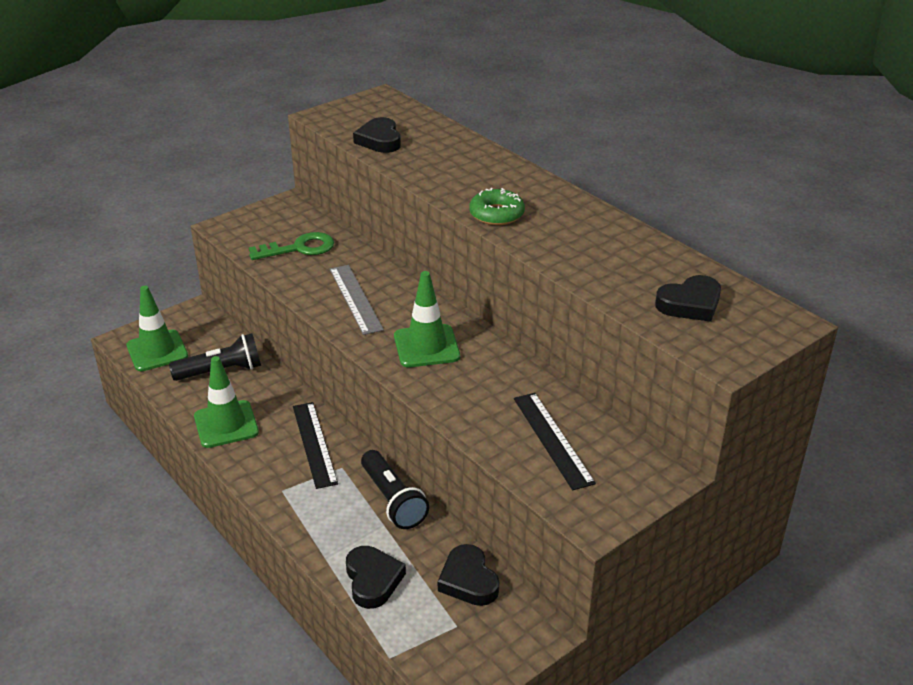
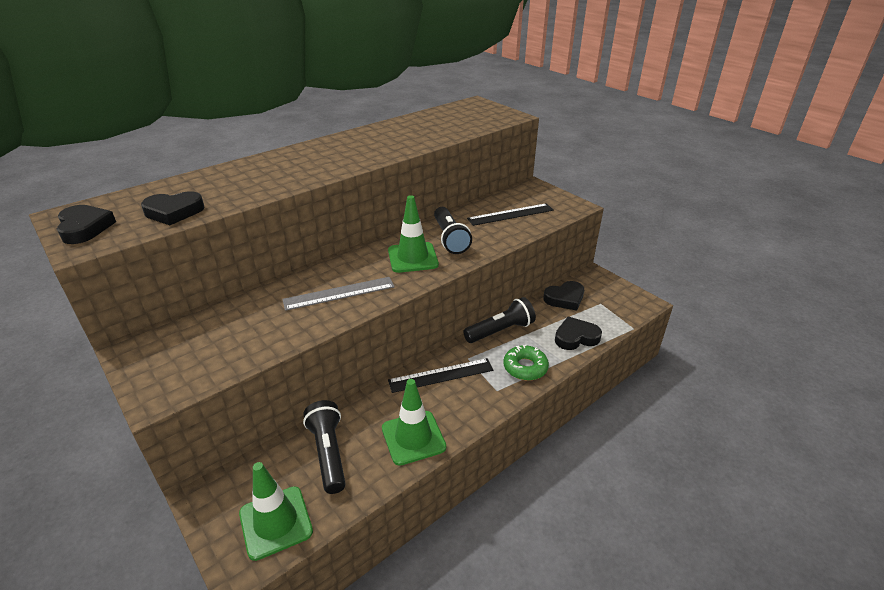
camera: 90 degrees left, 0 degrees up
green key [249,232,334,260] -> none
green donut [469,188,525,225] -> green donut moved to [503,345,549,380]
black heart [655,275,721,322] -> black heart moved to [57,205,116,244]
none -> black flashlight [434,207,472,254]

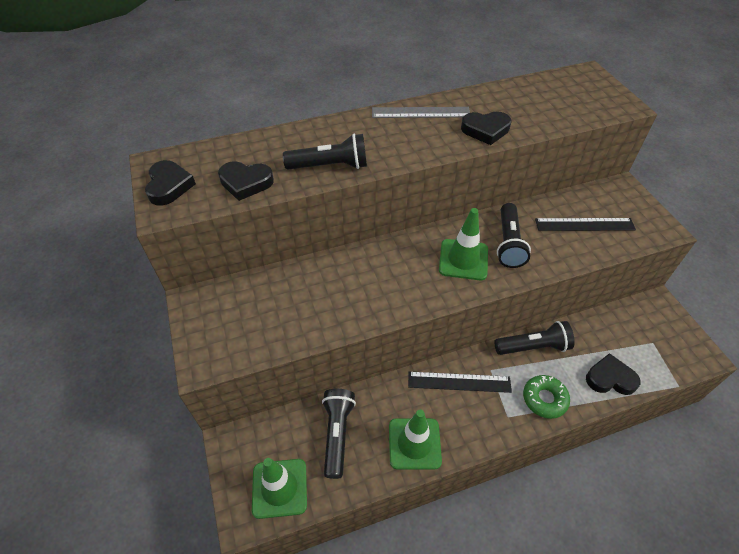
camera: 20 degrees right, 15 degrees up
grey ruler [282,277,395,311] -> grey ruler moved to [372,107,470,118]
black heart [543,281,584,311] -> black heart moved to [461,111,511,145]
none -> black flashlight [283,134,367,170]

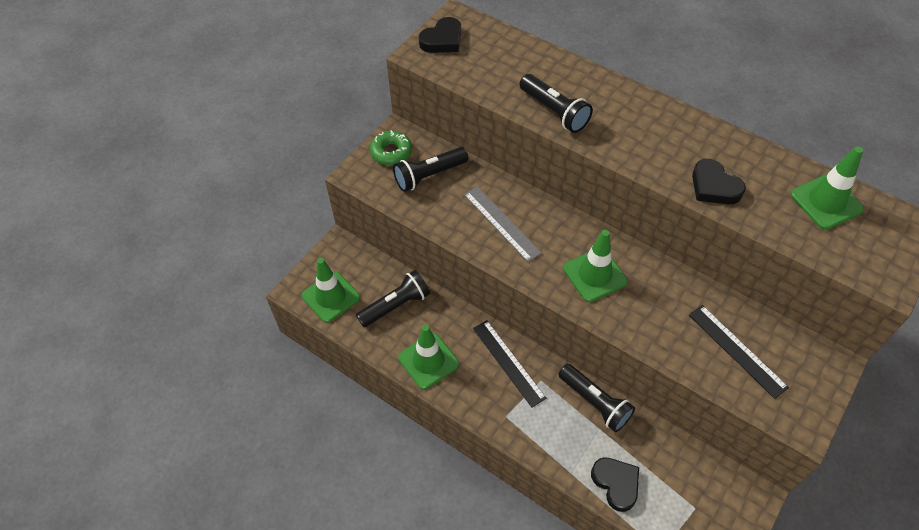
camera: 55 degrees right, 5 degrees up
black heart [218,161,274,201] -> none
grey ruler [372,107,470,118] -> grey ruler moved to [464,186,542,262]
black flashlight [497,203,531,268] -> black flashlight moved to [393,147,468,192]
green donut [523,375,570,419] -> green donut moved to [370,130,412,166]
none -> green traffic cone [791,146,864,230]

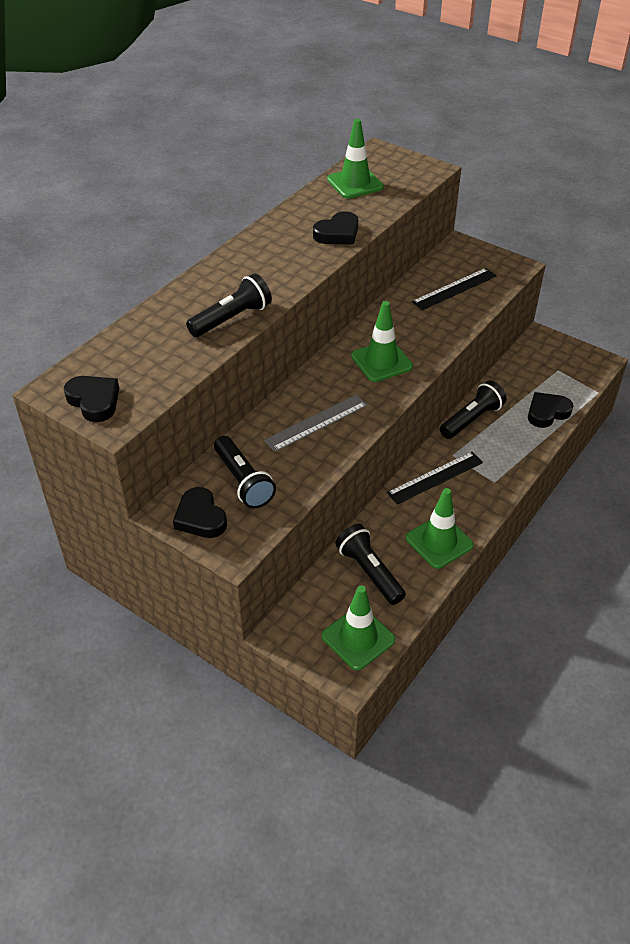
camera: 90 degrees left, 10 degrees down
green donut [370,130,412,166] -> black heart [173,487,227,538]

